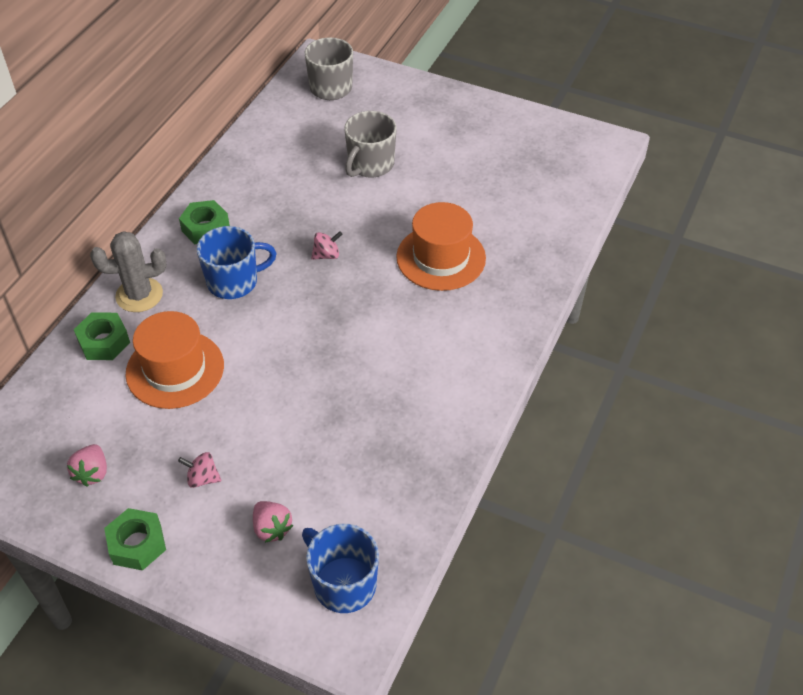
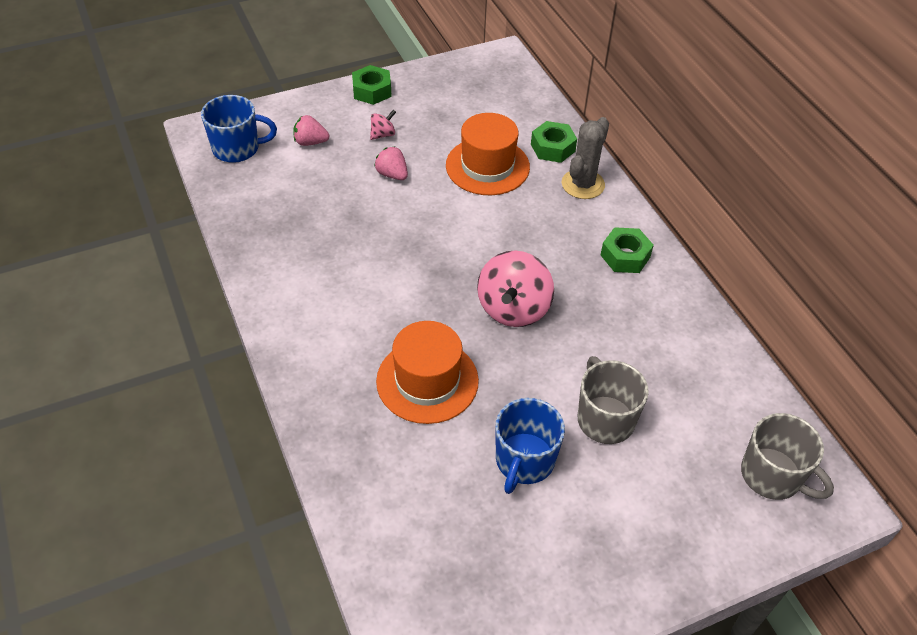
camera: 130 degrees right, 0 degrees up
pink strawberry [67,444,107,487] -> pink strawberry moved to [374,146,408,180]
blue mug [197,226,277,299] -> blue mug moved to [495,398,565,494]
pink spinning top [311,231,342,260] -> pink spinning top [477,250,554,327], size x2.17

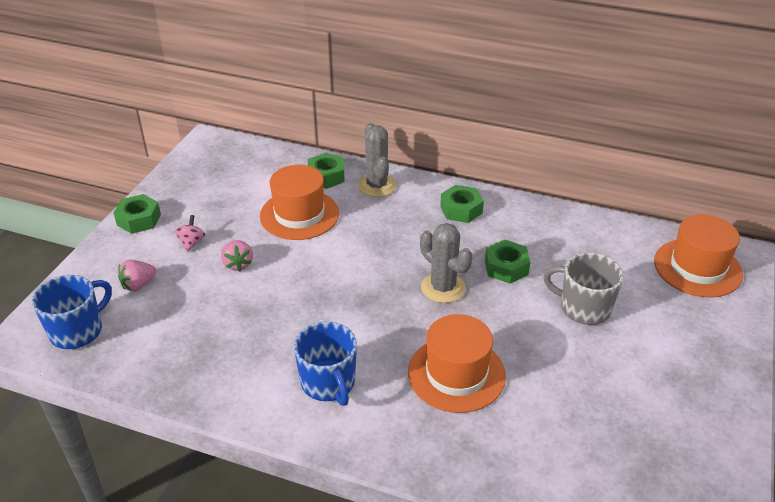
camera: 45 degrees left, 10 degrees down
pink strawberry [374,146,408,180] -> pink strawberry turned 105 degrees counterclockwise [221,240,253,271]
pink spinning top [477,250,554,327] -> grey cactus [420,223,473,303]
blue mug [495,398,565,494] -> blue mug moved to [294,322,357,406]
grey mug [741,413,834,500] -> orange hat [654,215,743,297]
none -> green nut [485,240,530,284]

